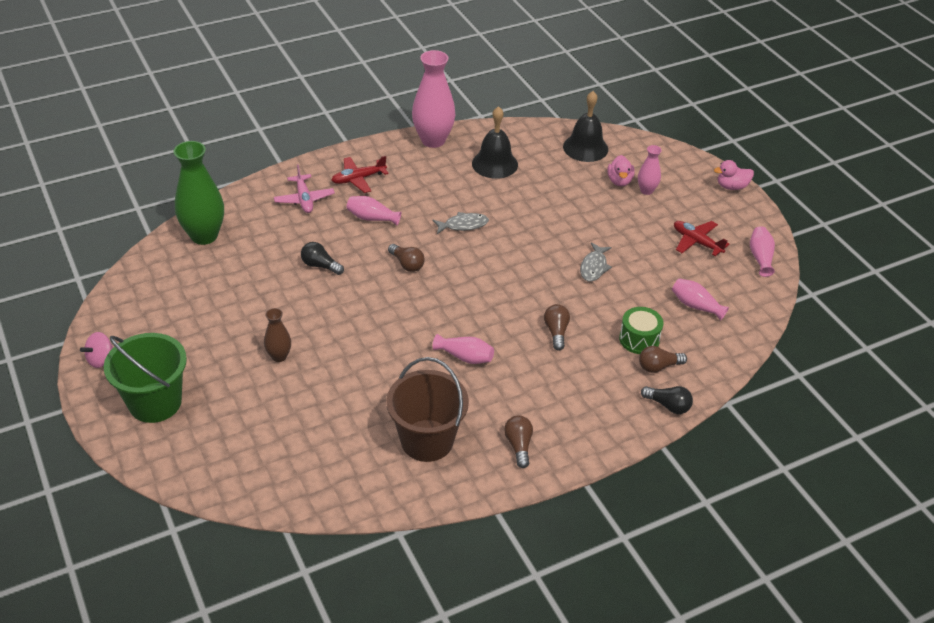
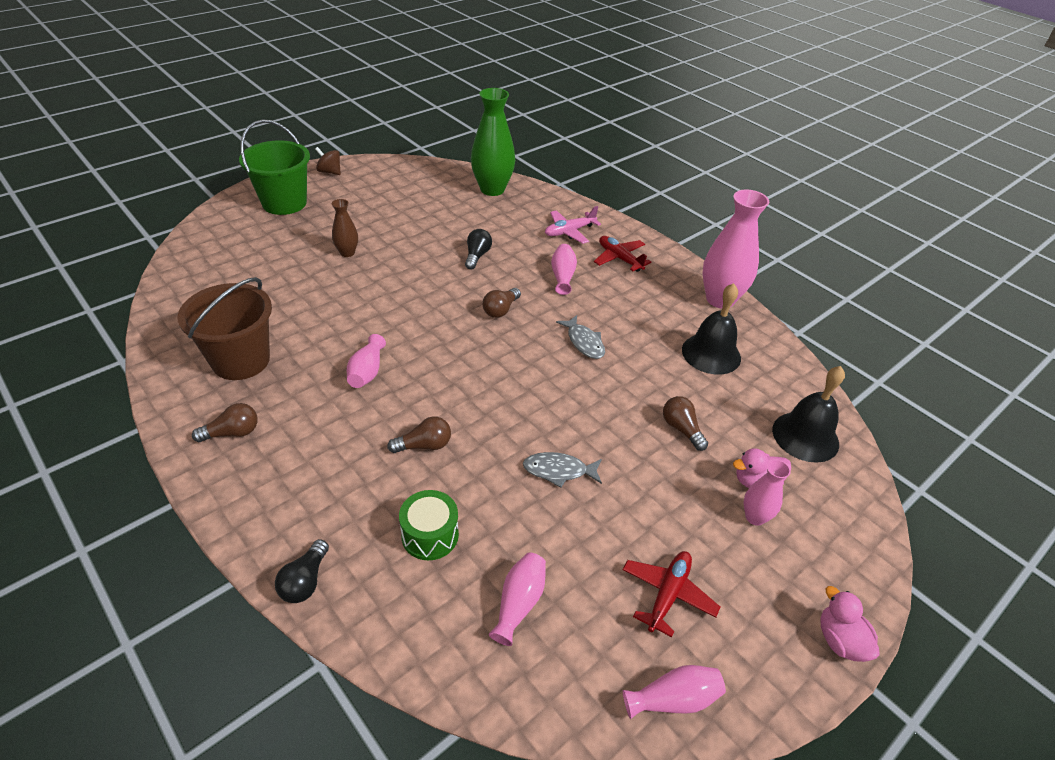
camera: 75 degrees right, 0 degrees up
pink spinning top [80,332,113,368] -> brown spinning top [315,147,341,175]
brown light bulb [639,346,687,373] -> brown light bulb moved to [663,396,708,451]

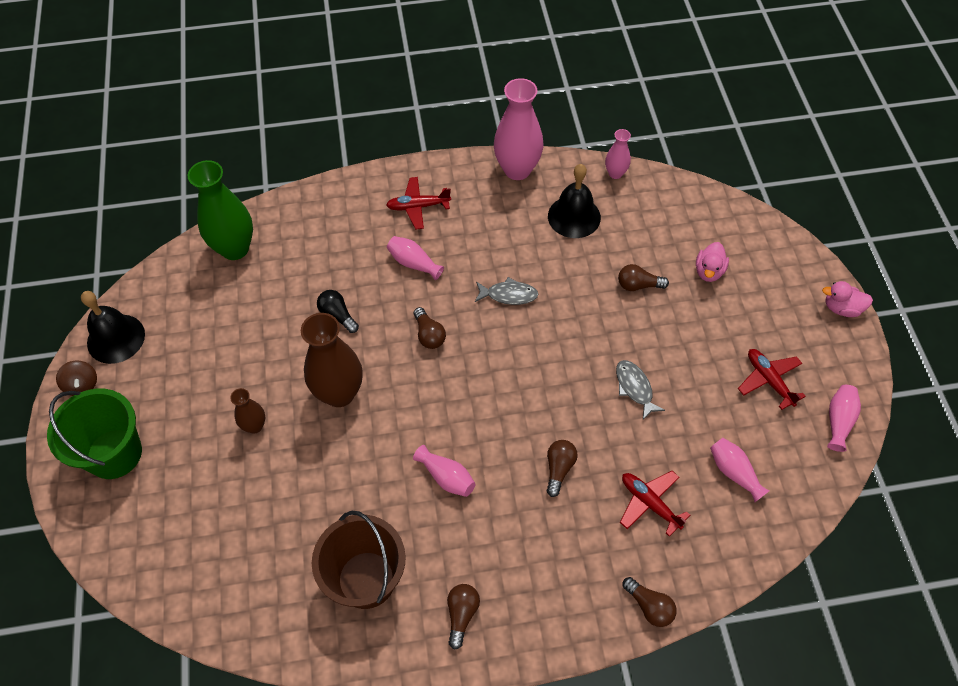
camera: 55 degrees left, 15 degrees up
black light bulb [275,539,329,603] -> brown light bulb [623,577,677,627]
brown spinning top [315,147,341,175] -> brown spinning top turned 90 degrees counterclockwise [56,360,97,396]
green drum [399,490,459,560] -> red plane [620,471,690,537]
grey fish [523,452,602,488] -> grey fish turned 120 degrees clockwise [616,360,665,420]
pink plane [545,206,601,244] -> none
pink vase [744,459,791,526] -> pink vase moved to [605,129,631,179]
black bell [772,366,845,463] -> black bell moved to [81,291,145,364]
none -> brown vase [301,313,363,407]

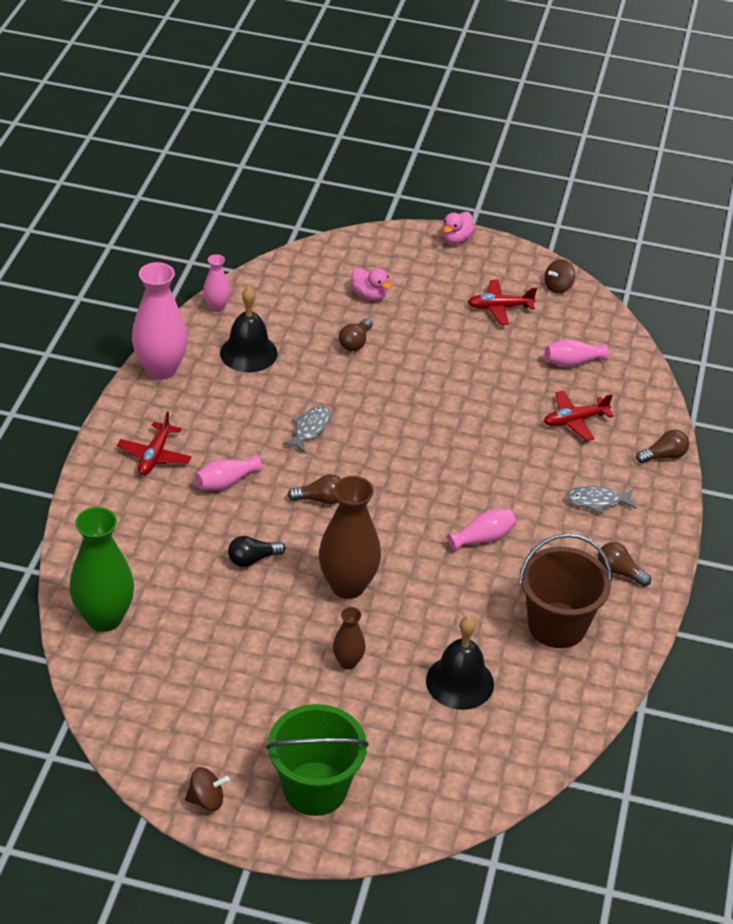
camera: 70 degrees left, 15 degrees down
black bell [81,291,145,364] -> black bell moved to [426,616,494,710]
brown light bulb [547,440,578,497] -> none
grey fish [616,360,665,420] -> grey fish moved to [566,486,636,514]
pink vase [827,385,861,452] -> brown spinning top [544,259,575,293]

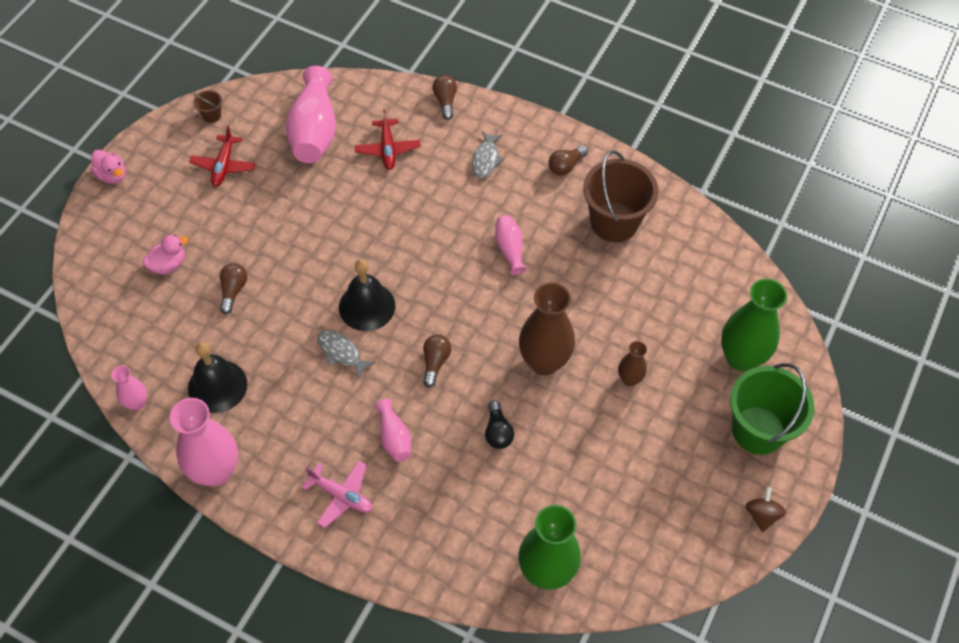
camera: 75 degrees left, 15 degrees up
red plane [117,411,192,475] -> pink plane [302,461,373,528]
brown light bulb [339,318,372,351] -> brown light bulb turned 120 degrees counterclockwise [220,263,248,314]
black bell [426,616,494,710] -> black bell moved to [339,259,395,331]
brown spinning top [544,259,575,293] -> brown bucket [193,90,222,123]
pink vase [545,339,609,367] -> pink vase [286,66,336,163], size x1.95
none -> green vase [721,279,787,371]

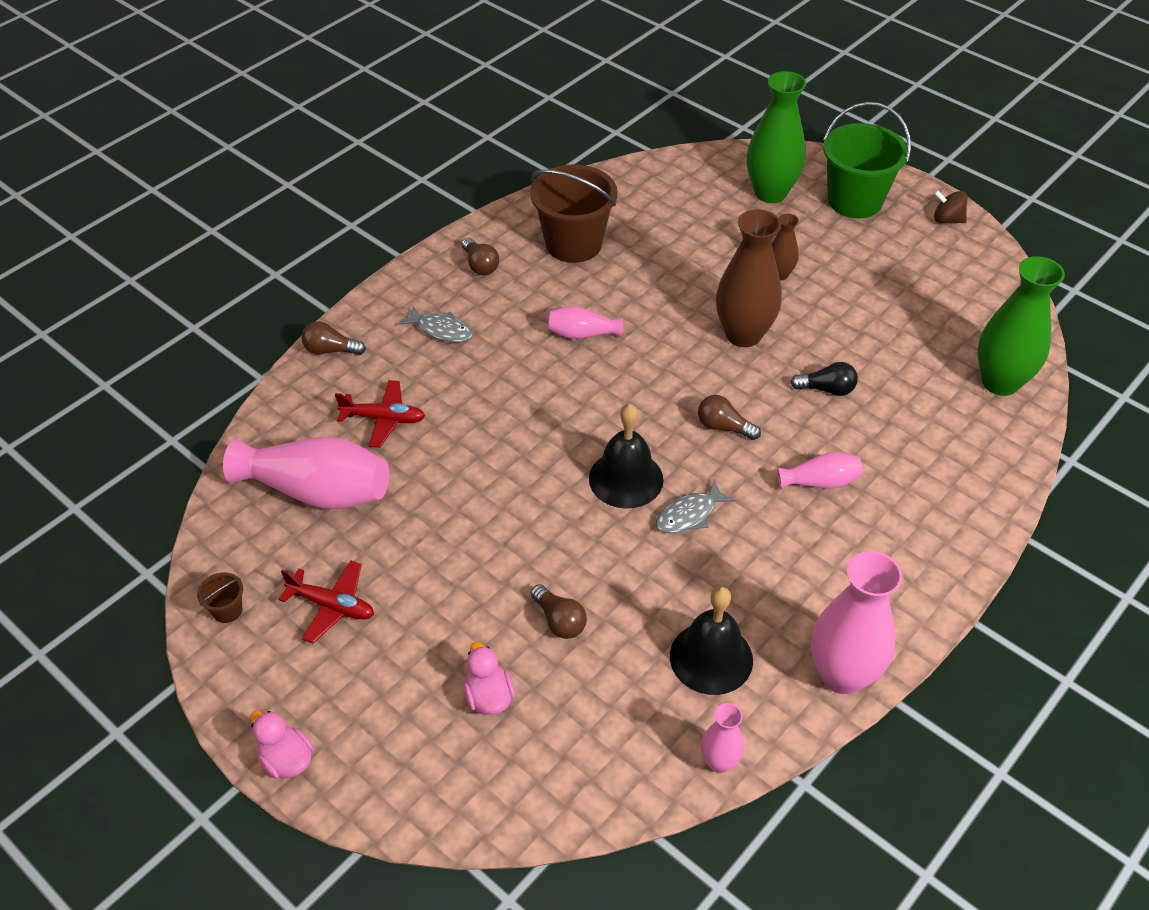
camera: 75 degrees left, 10 degrees down
pink duck [91,150,125,184] -> pink duck turned 105 degrees counterclockwise [250,711,313,779]
brown light bulb [220,263,248,314] -> brown light bulb turned 150 degrees counterclockwise [531,584,587,639]
pink plane [302,461,373,528] -> none

